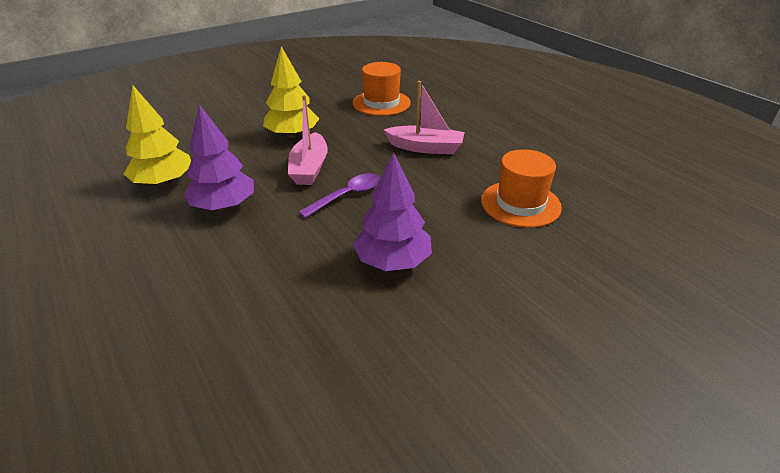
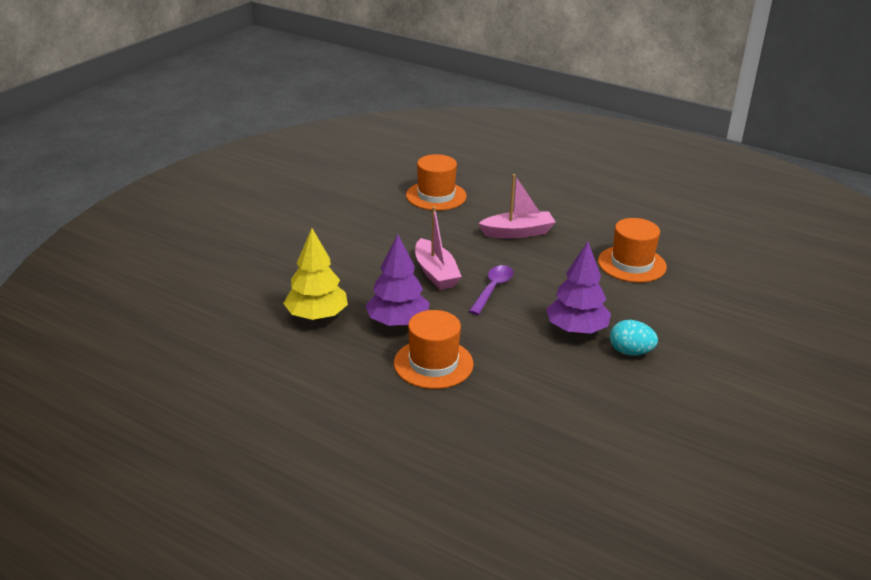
camera: 25 degrees left, 5 degrees down
yellow tree [263,46,319,138] -> none
none -> orange hat [394,310,474,389]
none -> turquoise egg [610,320,658,356]

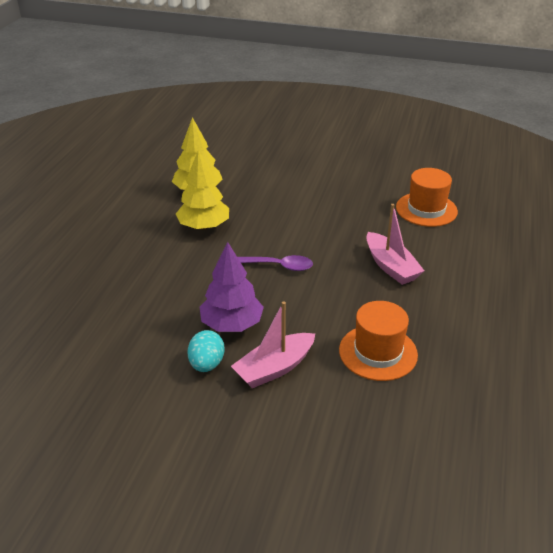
camera: 75 degrees right, 5 degrees up
purple tree [365,234,429,327] -> yellow tree [176,150,229,230]
orange hat [394,310,474,389] -> none
pink boat [415,206,462,290] -> pink boat moved to [231,301,315,388]

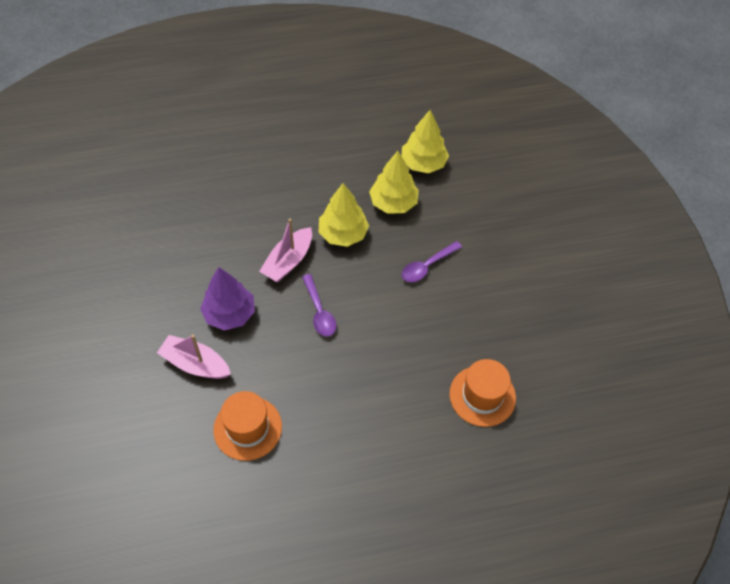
camera: 60 degrees right, 20 degrees up
turquoise egg [188,330,225,372] -> none
pink boat [366,204,424,285] -> pink boat moved to [259,219,312,282]
none -> yellow tree [402,110,449,173]
none -> purple spoon [402,241,462,282]

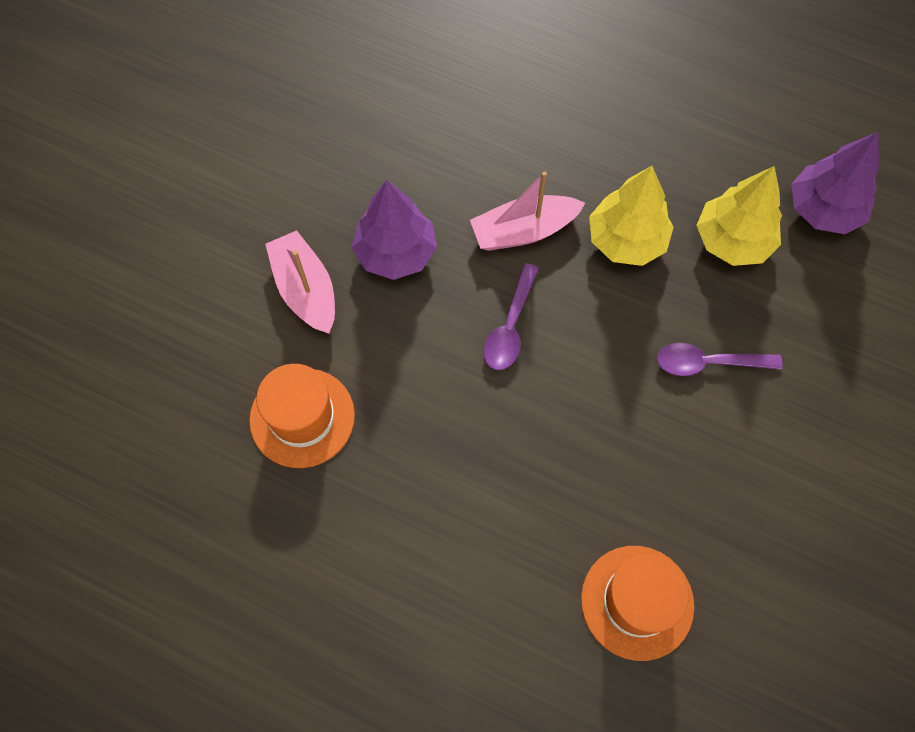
camera: 40 degrees right, 10 degrees up
yellow tree [402,110,449,173] -> purple tree [791,132,879,234]

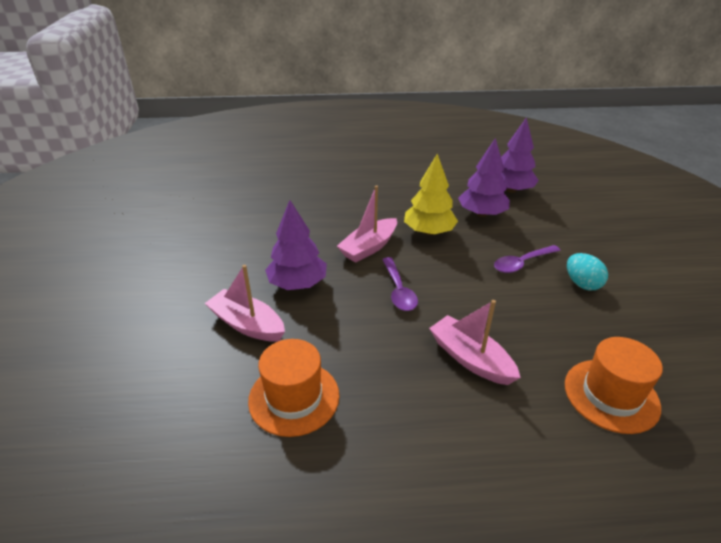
camera: 30 degrees left, 30 degrees down
yellow tree [696,166,782,266] -> purple tree [458,138,510,217]
none -> pink boat [429,300,521,385]
none -> turquoise egg [567,253,608,291]

